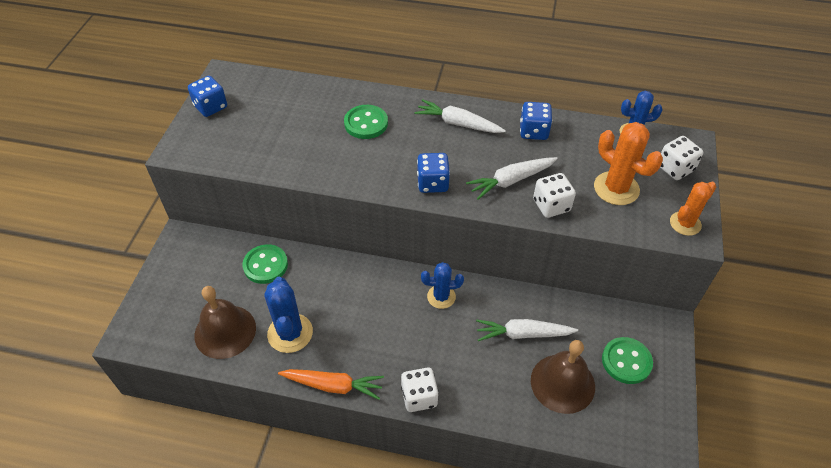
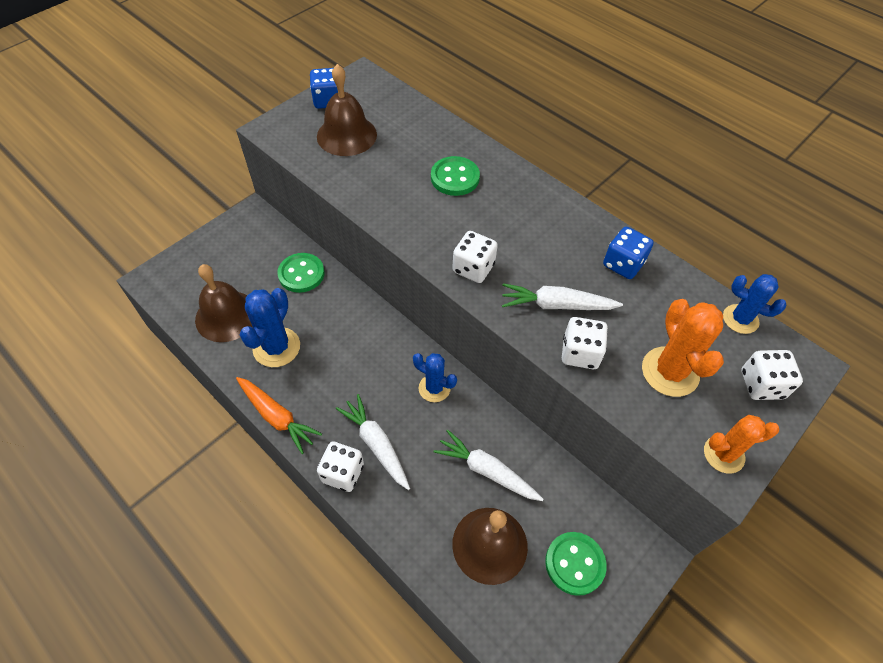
camera: 30 degrees right, 5 degrees up
white carrot [414,99,506,133] -> white carrot moved to [336,394,410,490]
blue dice [417,153,450,193] -> white dice [452,231,498,283]
none -> brown bell [317,64,377,156]

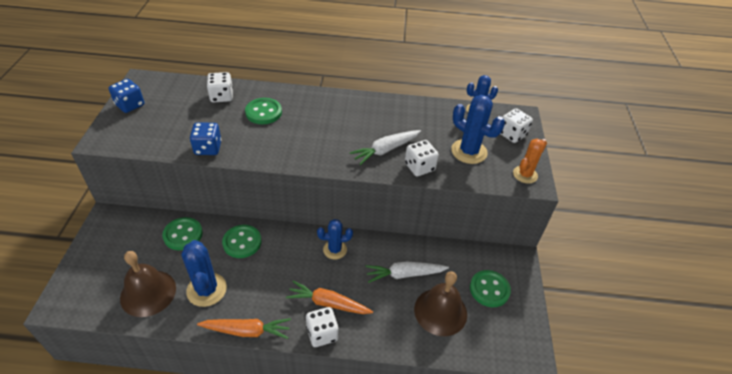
camera: 40 degrees left, 10 degrees down
brown bell [317,64,377,156] -> none
white carrot [336,394,410,490] -> orange carrot [286,281,373,314]
white dice [452,231,498,283] -> white dice moved to [207,72,233,102]
blue dice [603,227,654,279] -> blue dice moved to [190,122,222,155]
orange cactus [642,299,724,397] -> blue cactus [451,95,505,164]
none -> green button [222,225,262,258]

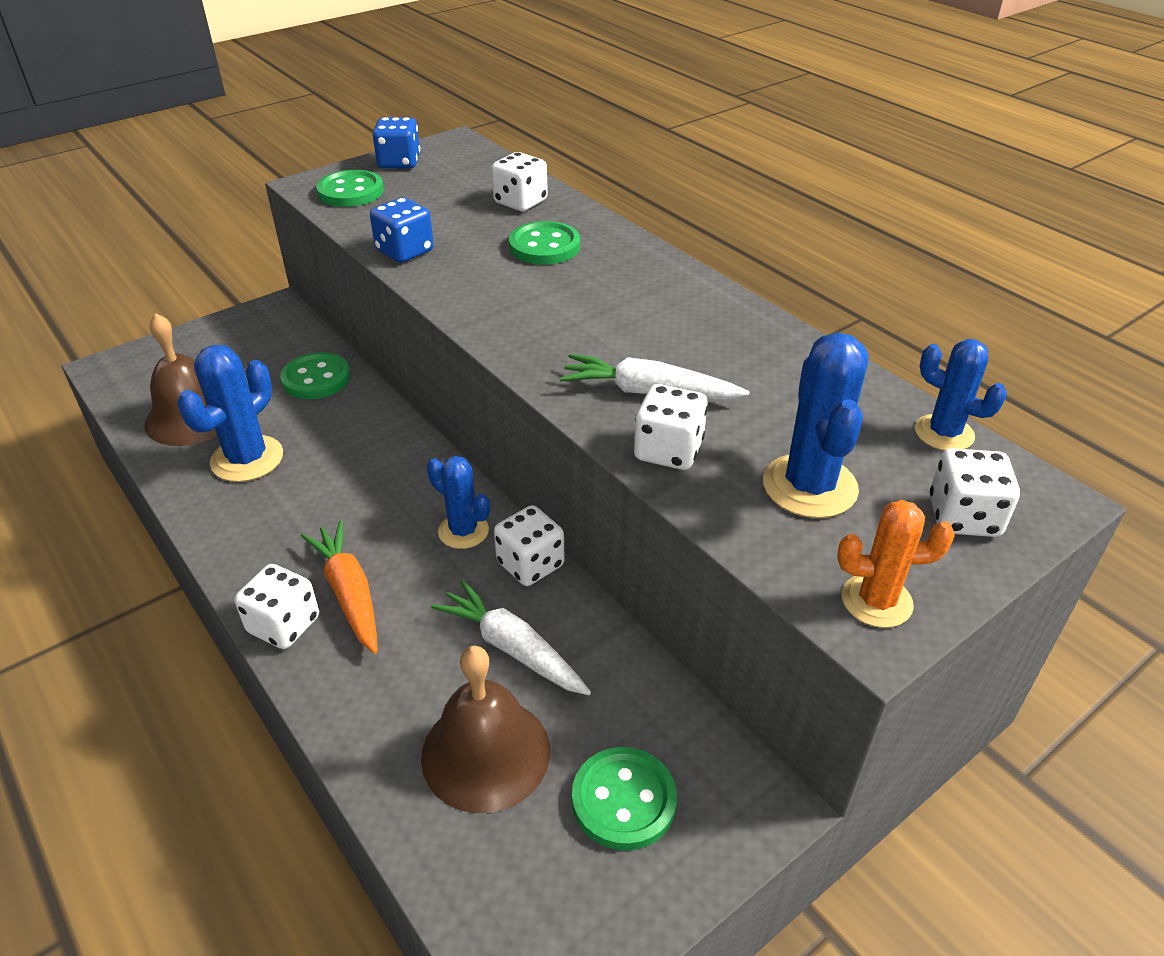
camera: 50 degrees right, 5 degrees down
orange carrot [197,318,291,339] -> none
green button [222,225,262,258] -> green button moved to [316,170,384,207]
none -> white dice [494,505,565,586]

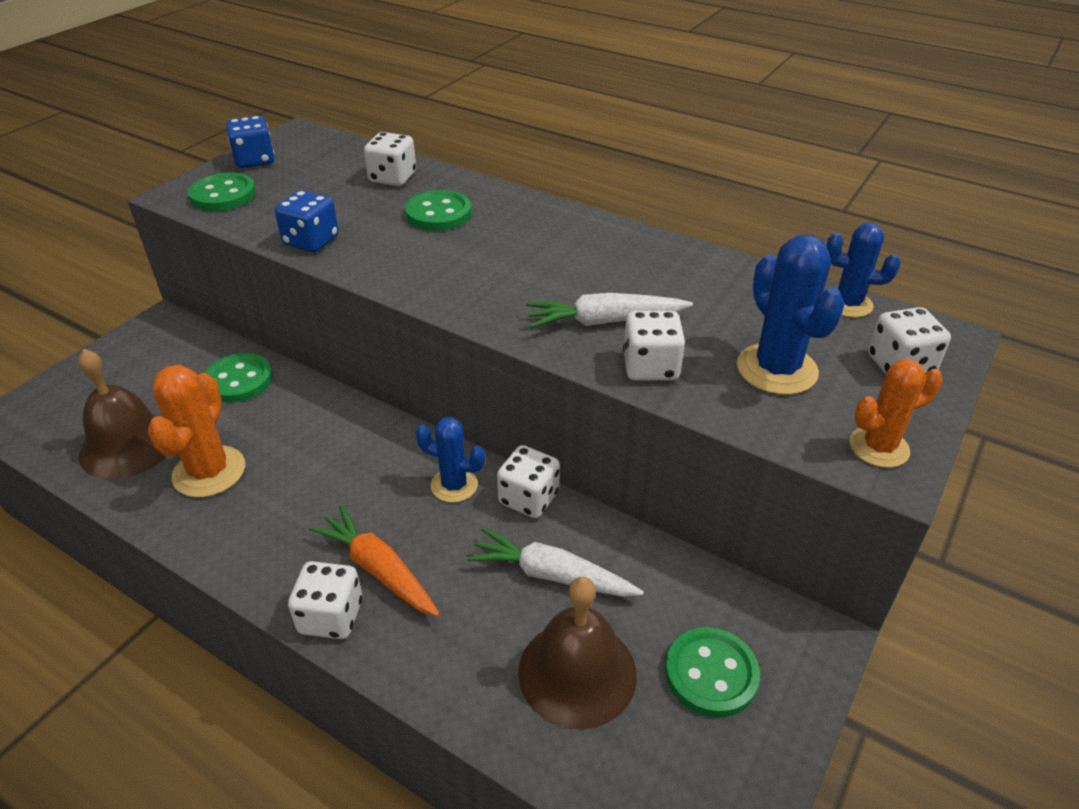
camera: 20 degrees left, 0 degrees up
blue cactus [177,345,283,482] -> orange cactus [148,364,245,497]

